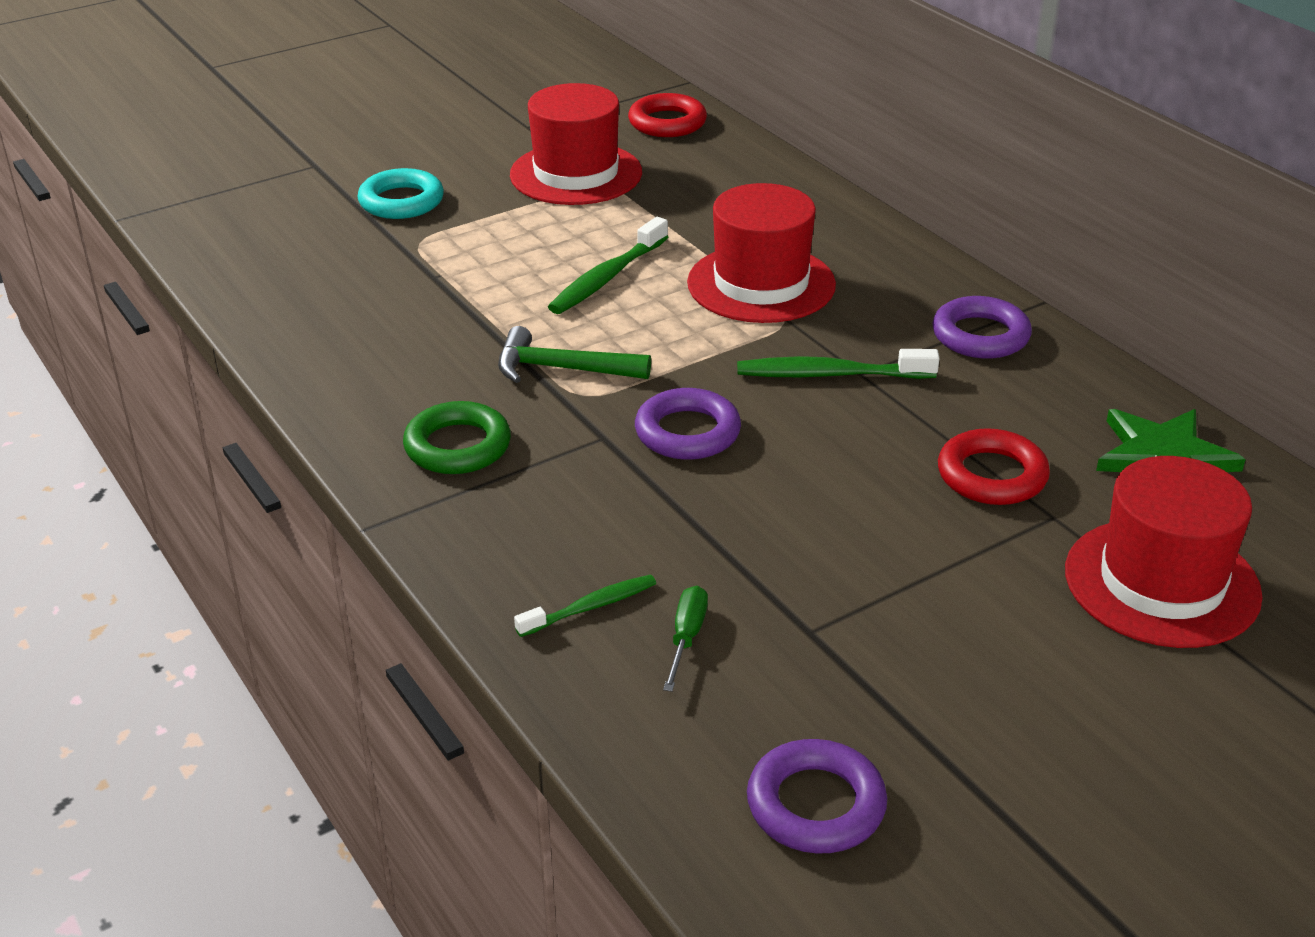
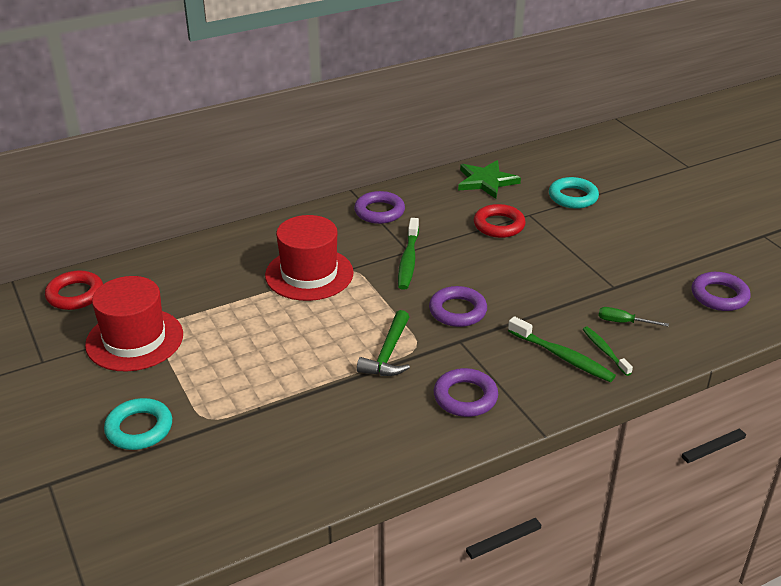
camera: 85 degrees left, 0 degrees up
green ring [403,401,511,474] -> purple ring [434,368,498,417]
green toothbrush [548,217,668,314] -> green toothbrush moved to [508,316,616,382]
red hat [1065,456,1263,648] -> turquoise ring [549,177,599,209]

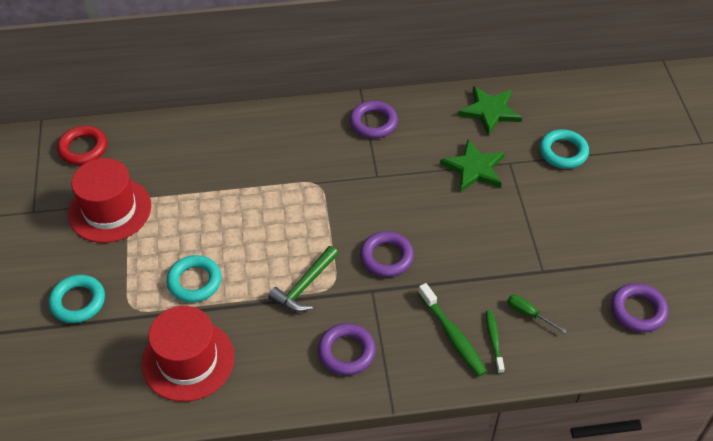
camera: 20 degrees right, 15 degrees up
red hat [265,215,354,301] -> red hat moved to [142,306,234,402]
green toothbrush [398,218,419,290] -> none
red ring [474,204,526,238] -> green star [440,139,505,192]
none -> turquoise ring [166,255,221,303]

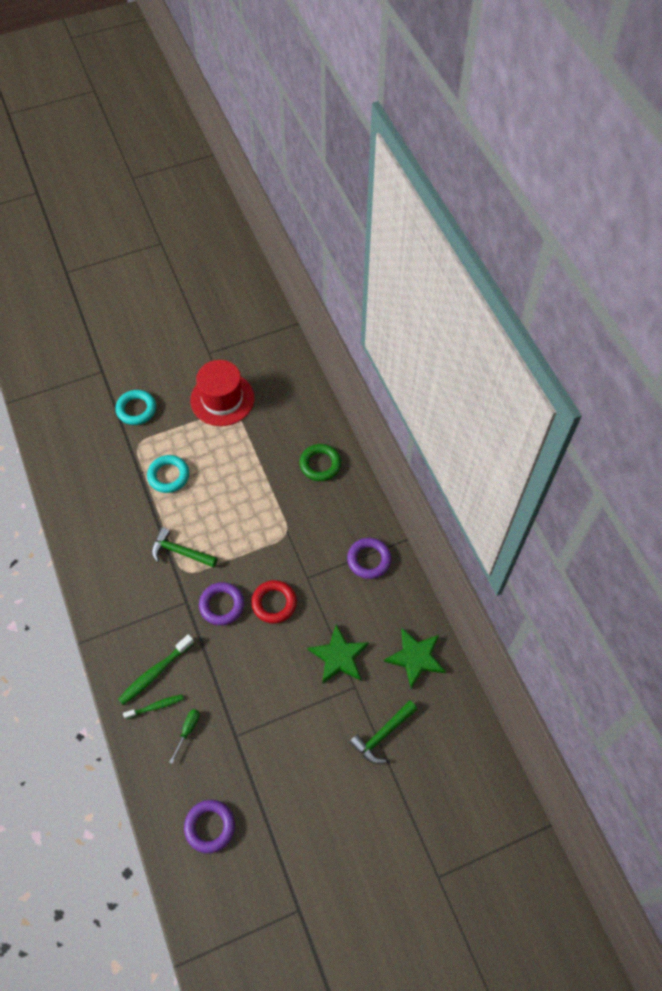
camera: 75 degrees right, 10 degrees up
red ring [57,126,107,165] -> red ring moved to [251,580,297,623]
red hat [142,306,234,402] -> none
purple ring [318,323,376,375] -> none
turquoise ring [539,129,589,169] -> green hammer [349,700,417,764]
none -> green ring [299,444,341,481]

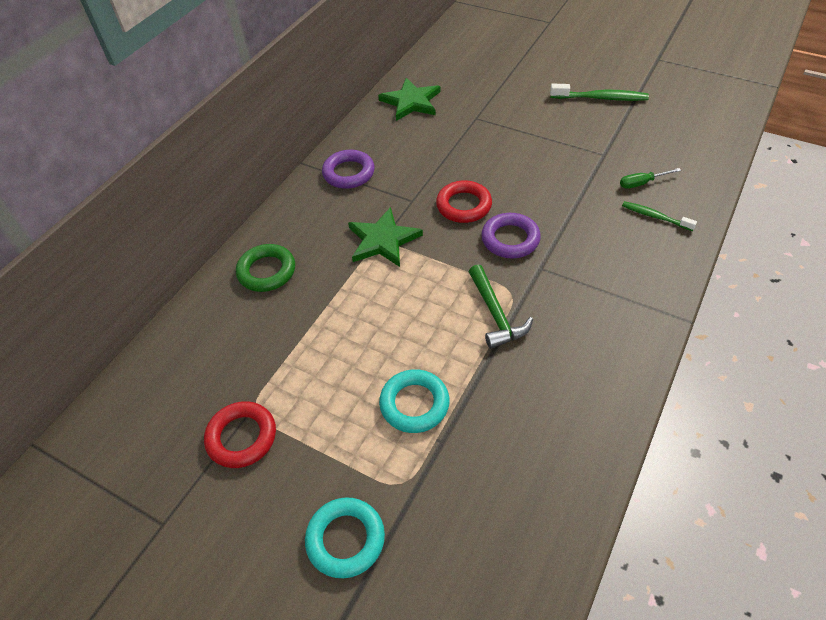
camera: 125 degrees left, 10 degrees down
green toothbrush [118,634,195,705] -> green toothbrush moved to [550,84,649,101]
purple ring [184,800,235,853] -> none
red hat [190,360,254,426] -> red ring [204,401,276,468]
green star [308,624,369,684] -> green star moved to [348,207,423,267]
green hammer [349,700,417,764] -> none

